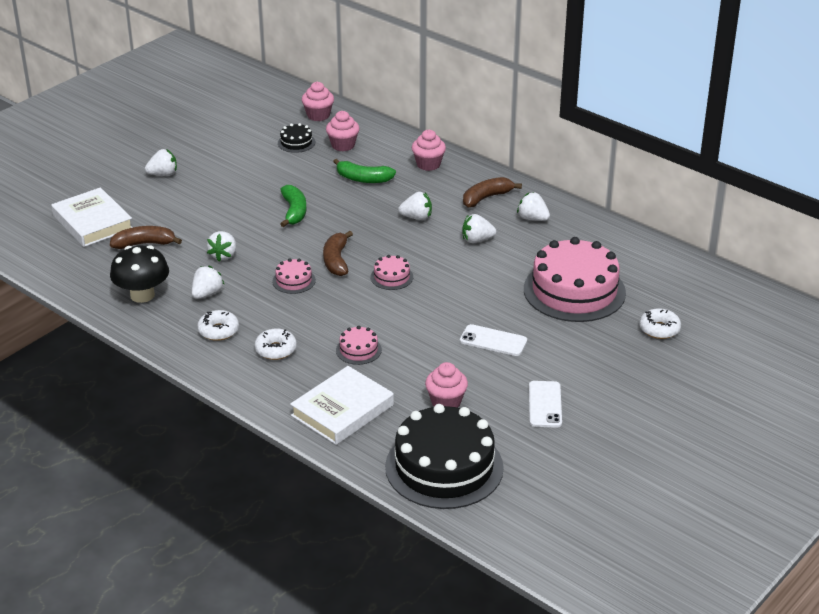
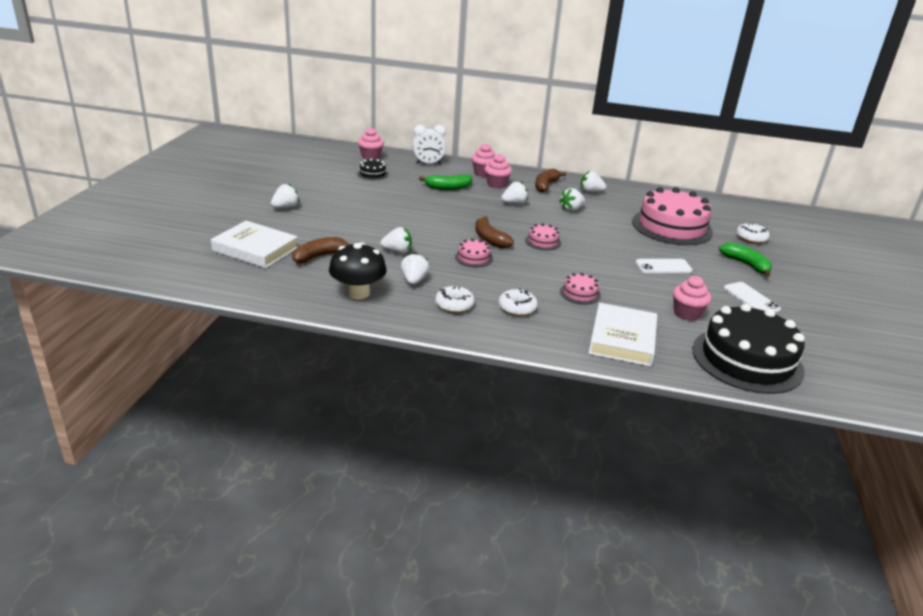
camera: 30 degrees left, 5 degrees down
white strawberry [207,231,236,262] -> white strawberry turned 75 degrees counterclockwise [380,227,412,254]
green banana [280,185,307,227] -> green banana moved to [719,242,772,277]
pink cupcake [326,111,359,151] -> pink cupcake moved to [484,154,512,189]
none -> white clock [412,125,446,164]

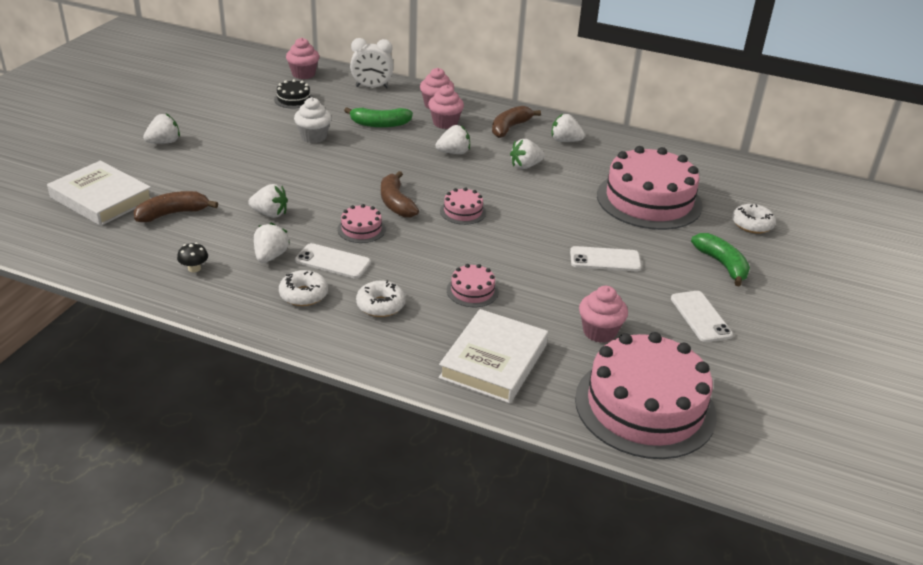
camera: 10 degrees right, 5 degrees up
black mushroom [329,242,387,299] -> black mushroom [177,243,208,272], size x0.43
black cake [692,304,805,394] -> pink cake [575,332,716,459]
none -> white cupcake [294,97,332,143]
none -> white phone [295,243,371,279]

